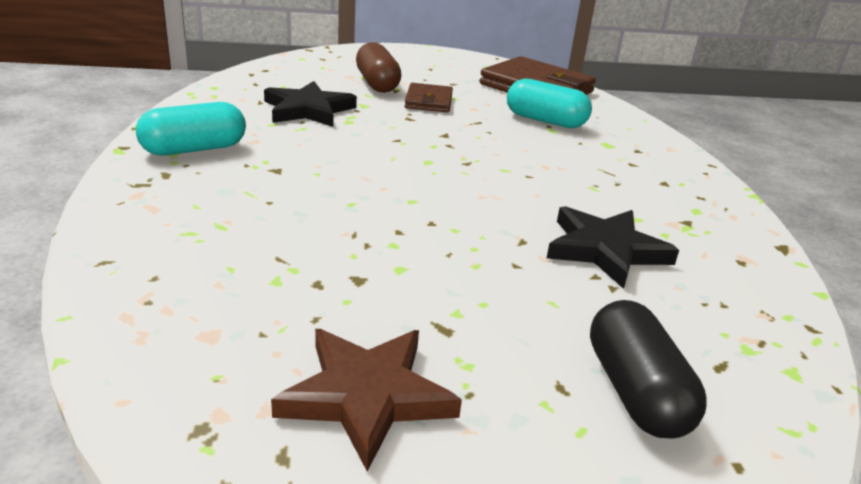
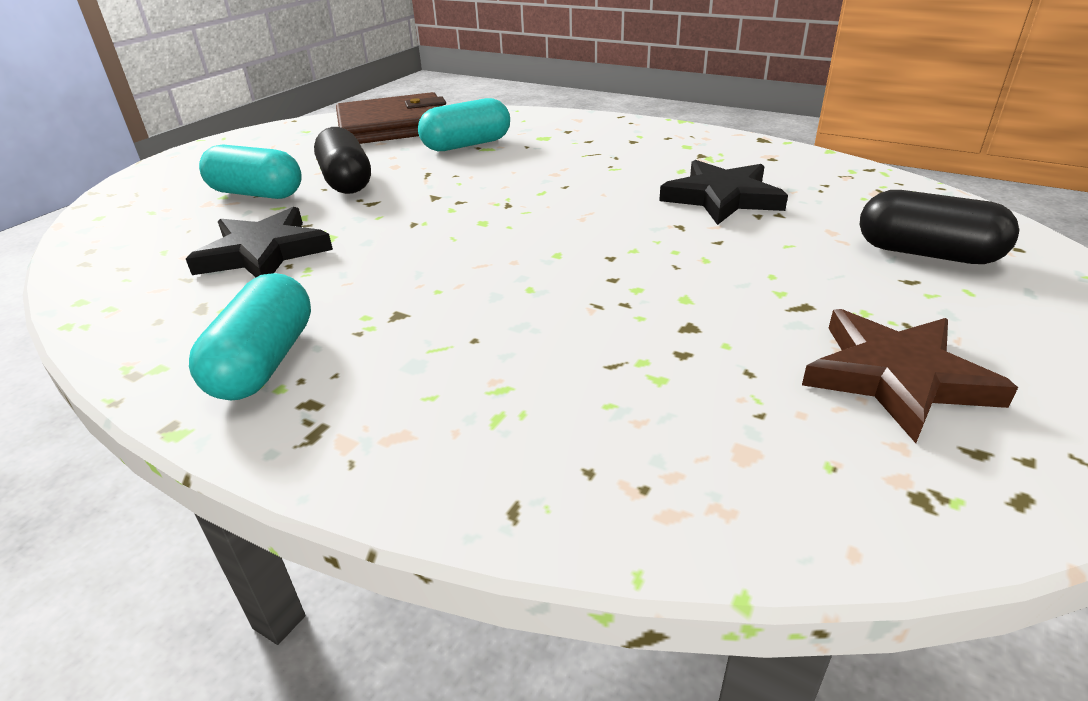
camera: 50 degrees left, 5 degrees up
brown capsule [356,42,401,93] -> turquoise capsule [199,145,302,199]
brown wallet [405,83,453,113] -> black capsule [314,127,371,194]

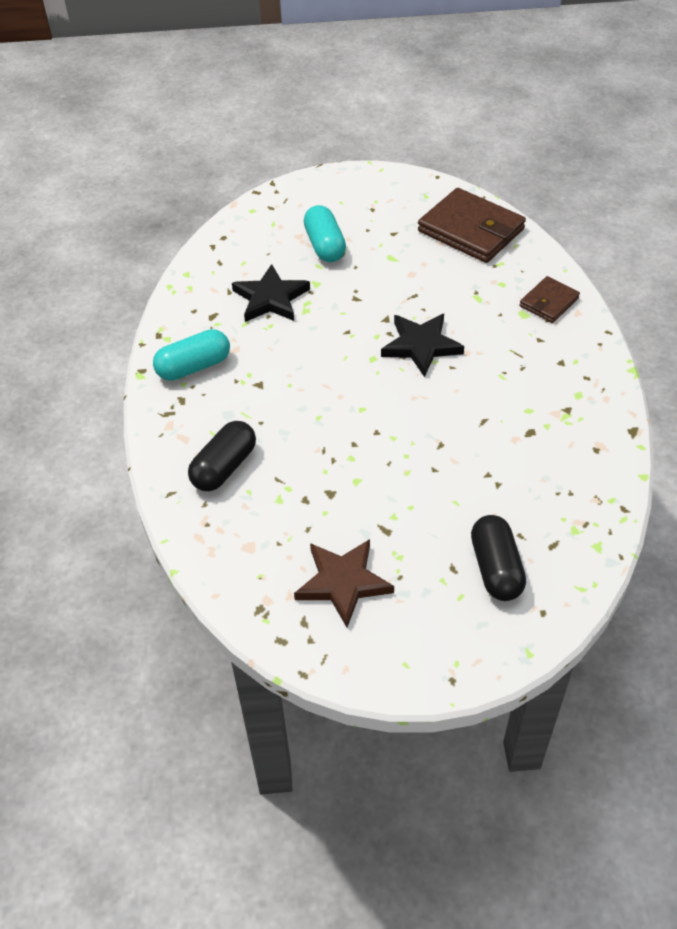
camera: 55 degrees right, 15 degrees up
black capsule [314,127,371,194] -> black capsule moved to [188,421,256,491]
turquoise capsule [418,98,510,151] -> none
black star [659,160,788,225] -> black star moved to [381,314,464,377]
none -> brown wallet [520,276,580,323]

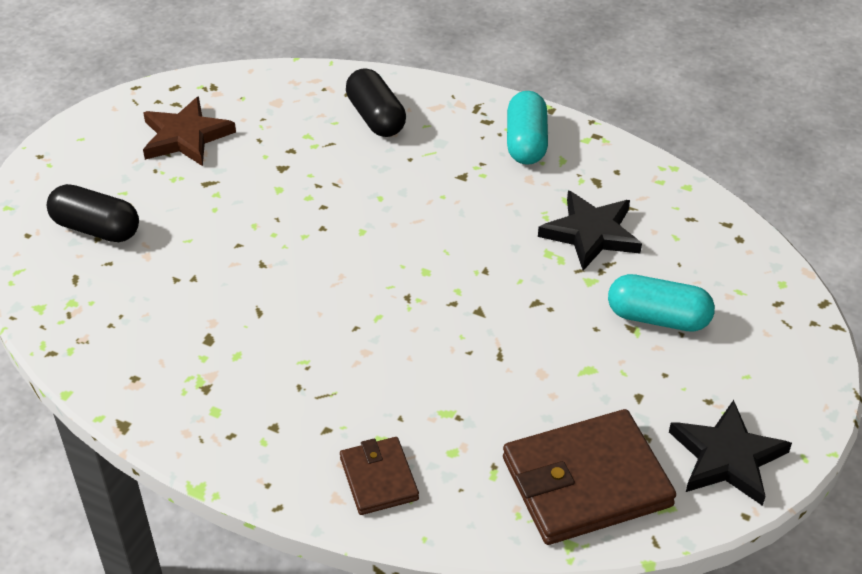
camera: 120 degrees right, 5 degrees down
black star [381,314,464,377] -> black star moved to [669,400,792,506]

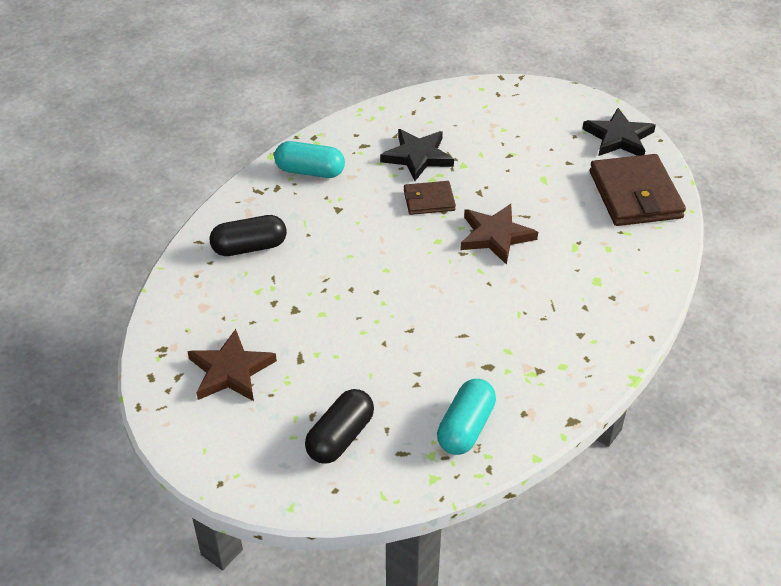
camera: 80 degrees left, 0 degrees up
brown wallet [340,437,419,515] -> brown wallet moved to [404,181,456,215]
turquoise capsule [608,274,715,332] -> turquoise capsule moved to [437,379,496,455]
none -> brown star [460,204,538,265]

